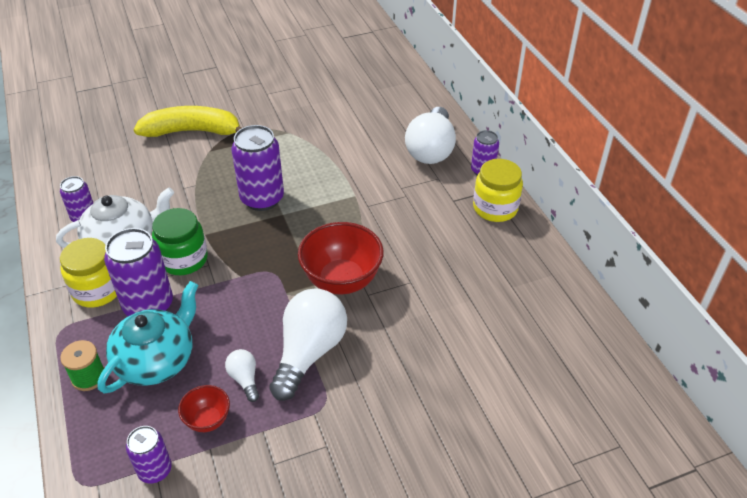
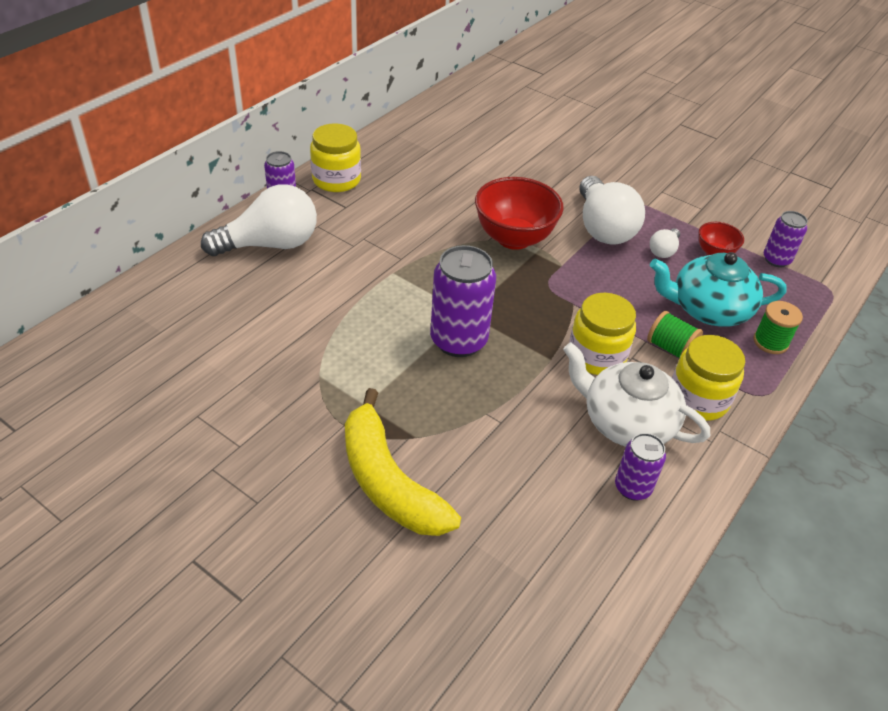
camera: 125 degrees left, 0 degrees up
purple can [104,228,173,316] -> green spool [647,311,703,358]
green jar [152,208,208,275] -> yellow jar [569,293,636,375]
white light bulb [269,288,347,401] -> white light bulb turned 90 degrees counterclockwise [579,176,645,245]

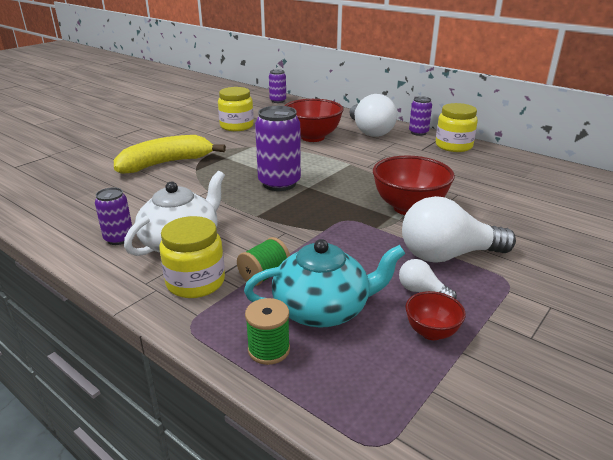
camera: 95 degrees right, 15 degrees down
yellow jar [569,293,636,375] -> yellow jar moved to [218,87,254,131]
turquoise teapot [650,252,787,327] -> turquoise teapot turned 75 degrees clockwise [244,239,406,328]
purple can [764,211,808,267] -> purple can moved to [269,69,286,103]
none -> red bowl [284,99,343,142]

